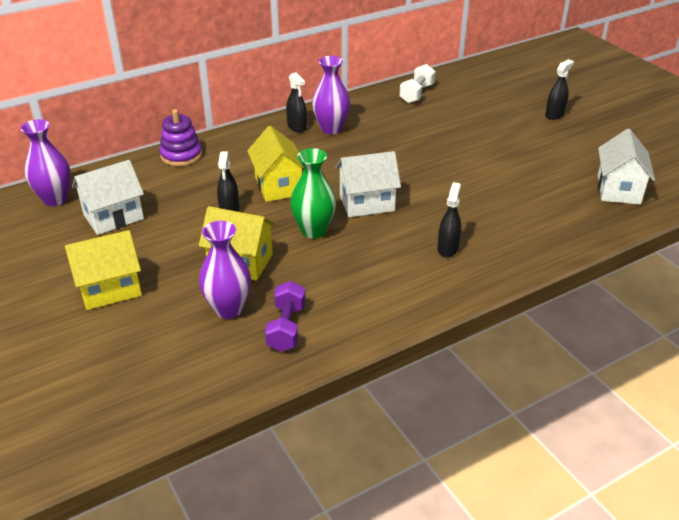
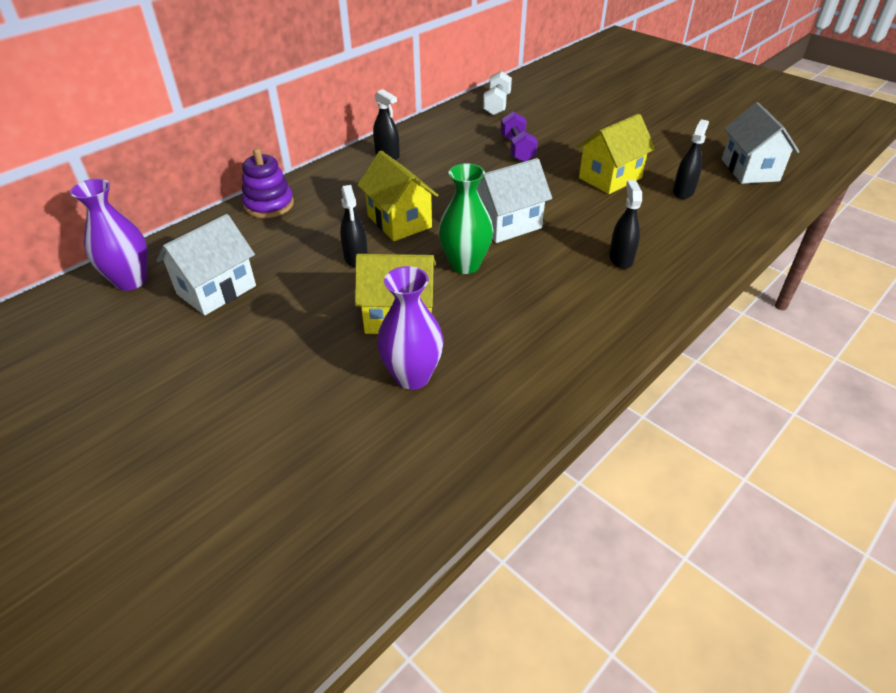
camera: 15 degrees left, 5 degrees up
yellow house [65,230,142,310] -> yellow house moved to [577,114,656,194]
purple dumbbell [265,281,306,352] -> purple dumbbell moved to [500,112,538,162]
purple vase [312,56,350,134] -> none
black spray bottle [545,59,574,120] -> black spray bottle moved to [673,119,709,199]

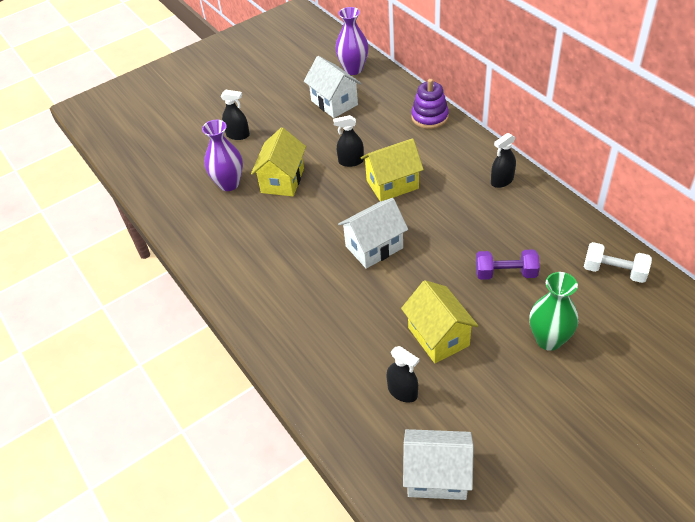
camera: 105 degrees right, 5 degrees up
green vase [439,163,493,274] -> green vase moved to [529,272,578,351]
white house [477,158,552,243] -> white house turned 75 degrees clockwise [338,198,408,269]
black spray bottle [609,180,642,269] -> black spray bottle moved to [221,90,250,140]

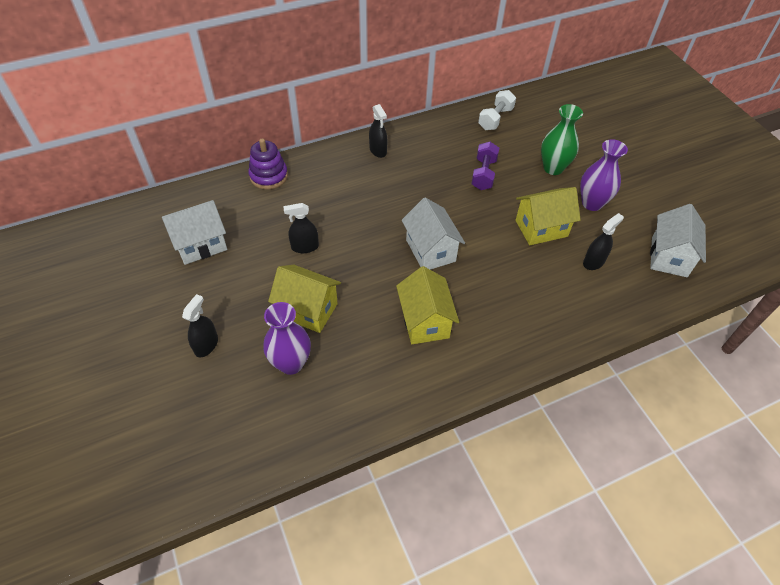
camera: 85 degrees left, 5 degrees up
black spray bottle [333,115,364,167] -> black spray bottle turned 75 degrees clockwise [284,203,319,253]
purple vase [335,7,368,75] -> purple vase moved to [580,139,628,211]
yellow house [361,138,424,201] -> yellow house moved to [396,266,459,344]

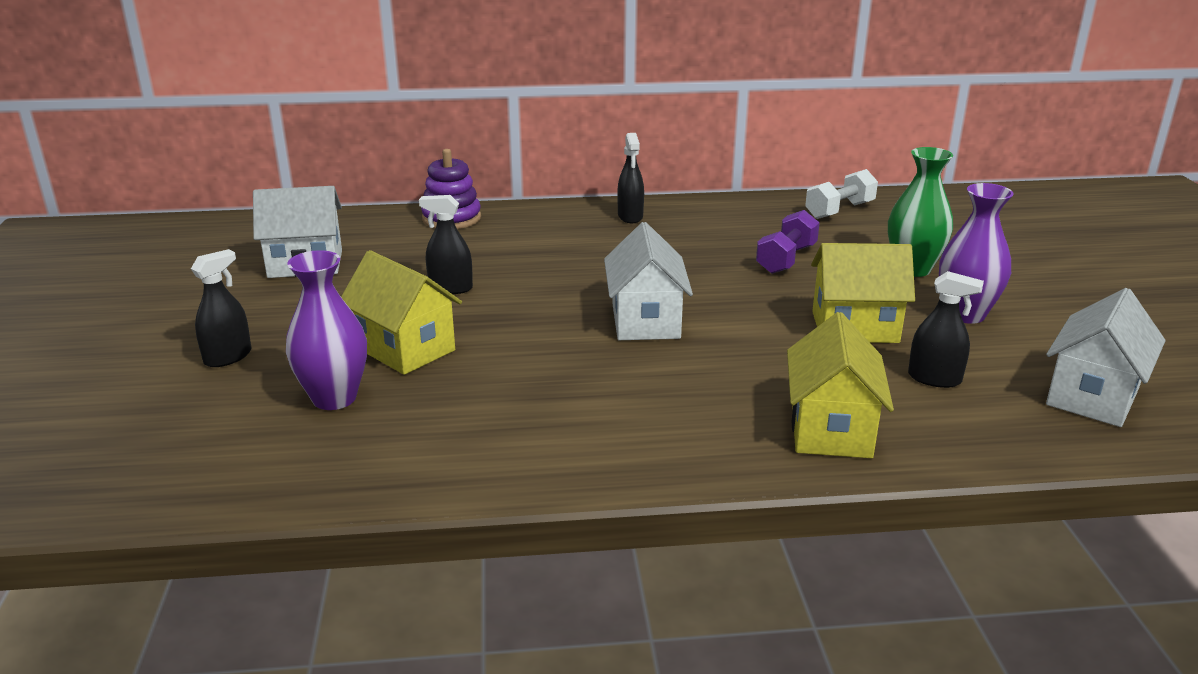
camera: 20 degrees right, 25 degrees down
yellow house [396,266,459,344] -> yellow house moved to [787,312,894,458]
black spray bottle [583,213,624,270] -> black spray bottle turned 45 degrees clockwise [908,271,984,388]

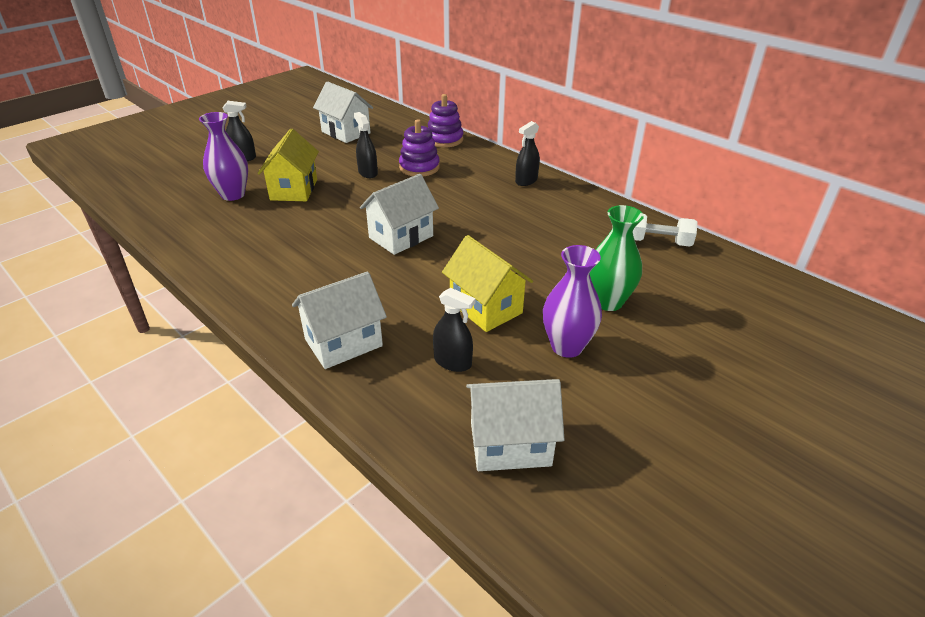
camera: 50 degrees right, 10 degrees up
purple dumbbell [756,210,820,274] -> none
yellow house [787,312,894,458] -> white house [292,272,387,369]
black spray bottle [908,271,984,388] -> black spray bottle turned 45 degrees counterclockwise [433,288,475,372]
none -> purple stacking toy [399,119,440,176]

